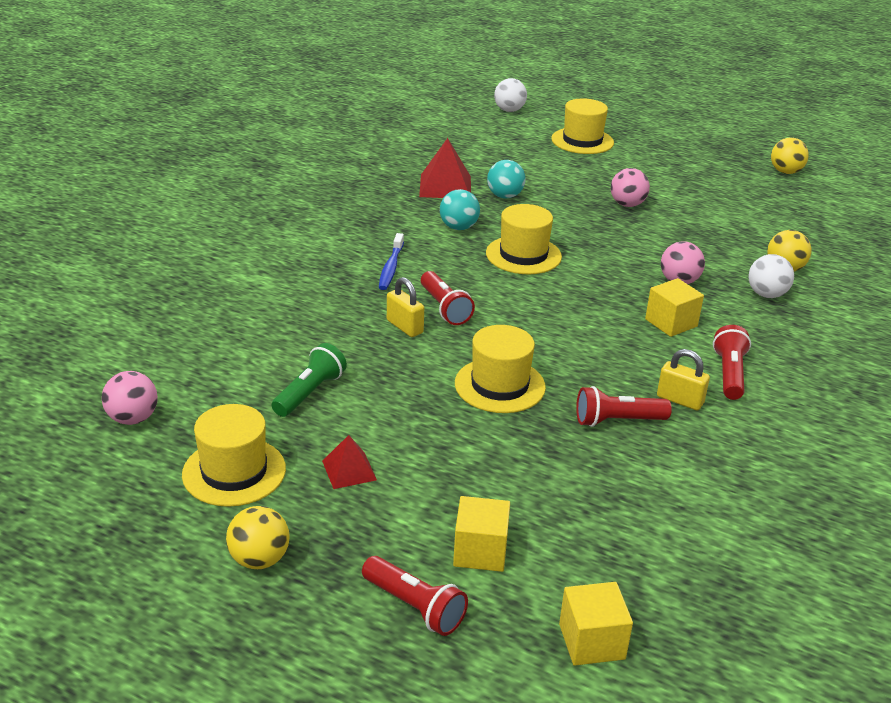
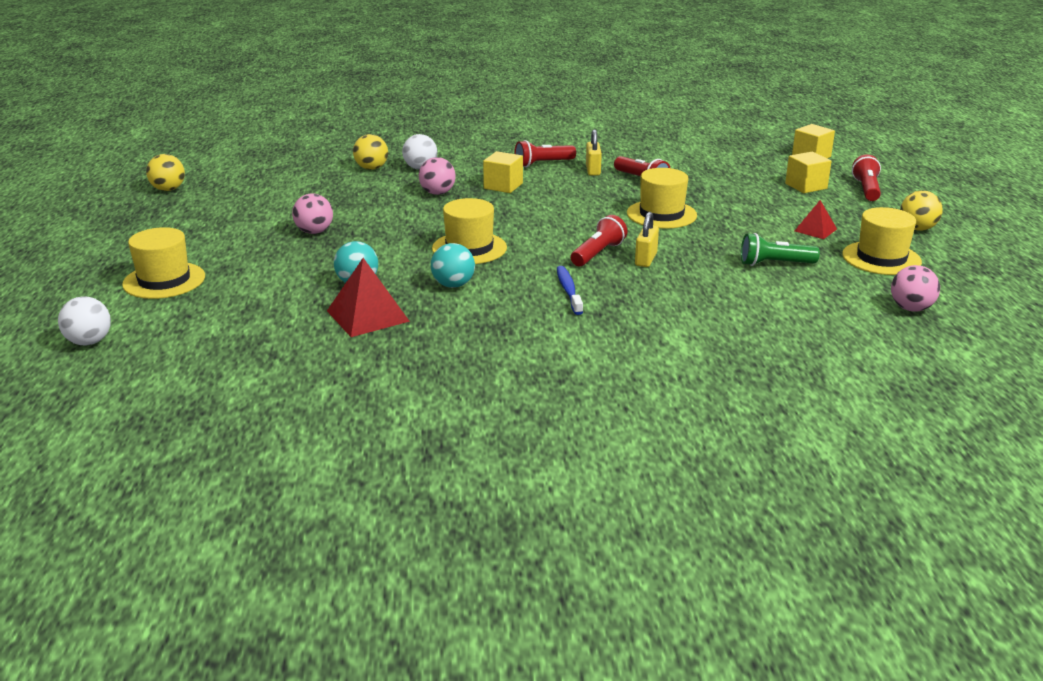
camera: 120 degrees left, 5 degrees down
blue toothbrush [379,233,404,290] -> blue toothbrush turned 75 degrees counterclockwise [557,266,583,315]

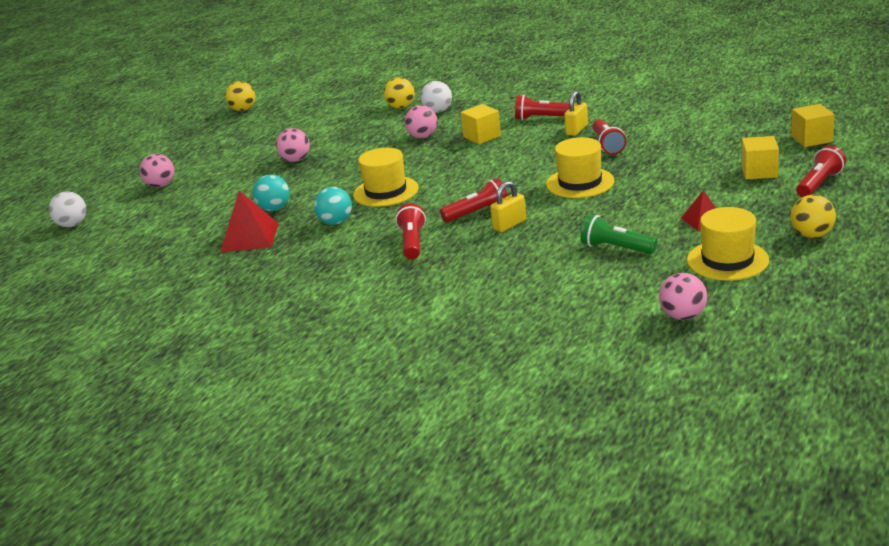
camera: 35 degrees right, 0 degrees up
yellow hat [122,227,205,299] -> pink ball [139,154,174,188]
blue toothbrush [557,266,583,315] -> red flashlight [395,203,426,259]

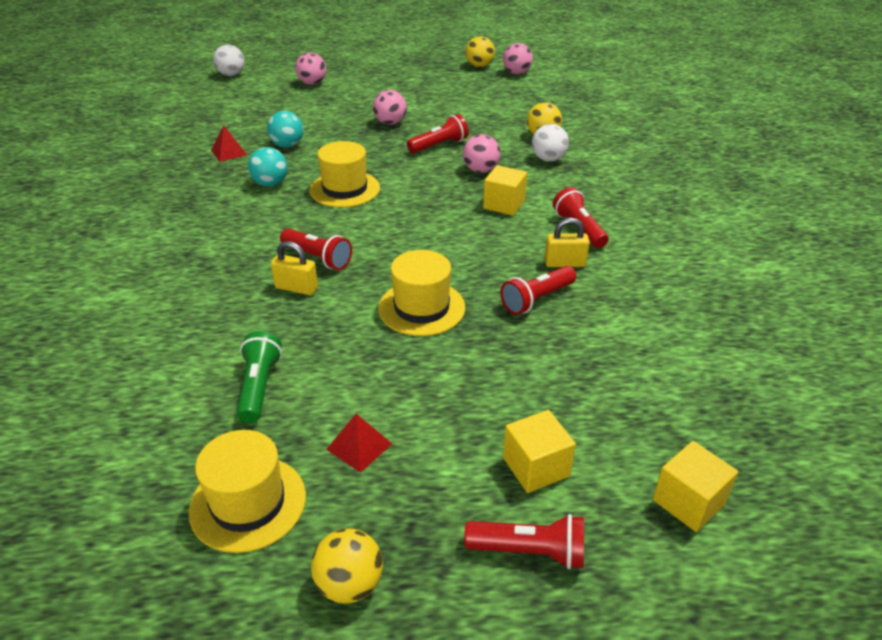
camera: 55 degrees right, 10 degrees up
red pyramid [220,191,279,253] -> red pyramid [211,126,247,162], size x0.59
red flashlight [395,203,426,259] -> red flashlight moved to [407,114,469,153]
pink ball [659,273,708,320] -> pink ball moved to [503,43,533,75]

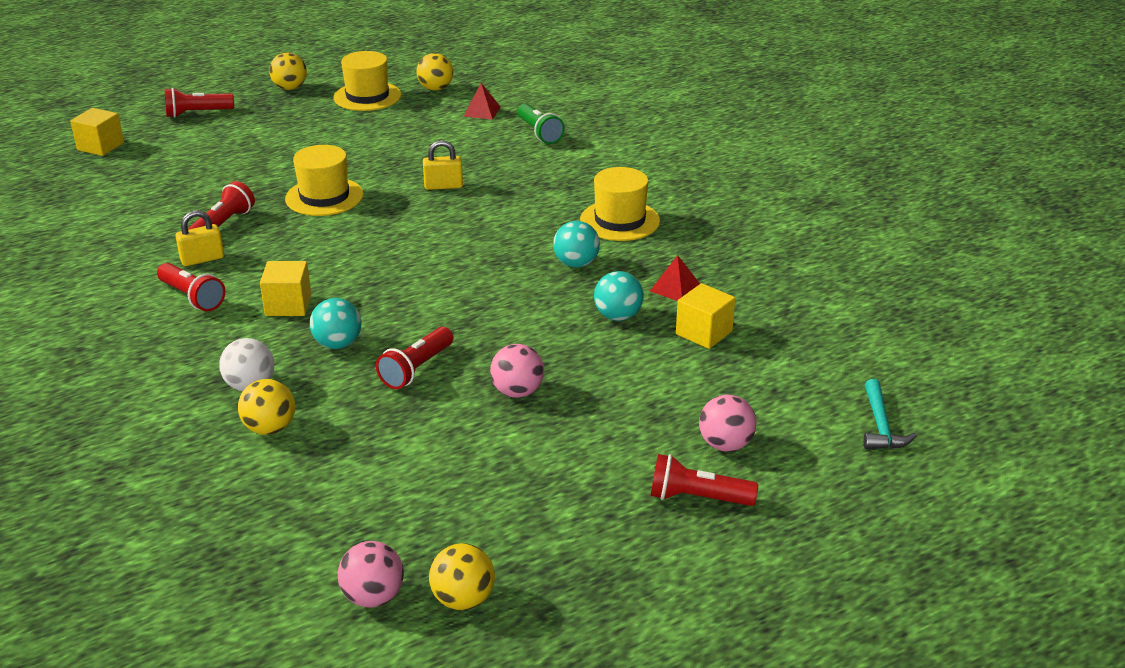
camera: 155 degrees right, 5 degrees down
white ball [213,45,244,76] -> turquoise hammer [863,379,917,449]
green flashlight [237,331,282,423] -> green flashlight moved to [517,103,565,144]
red flashlight [280,228,352,270] -> red flashlight moved to [650,454,758,506]
yellow hat [310,141,380,207] -> yellow hat moved to [580,167,660,241]
red pyramid [326,414,392,473] -> red pyramid moved to [463,83,501,120]
pink ball [463,134,500,173] -> turquoise ball [310,298,361,349]
yellow cube [503,410,576,493] -> yellow cube moved to [676,283,735,349]
none -> yellow ball [416,53,453,91]

